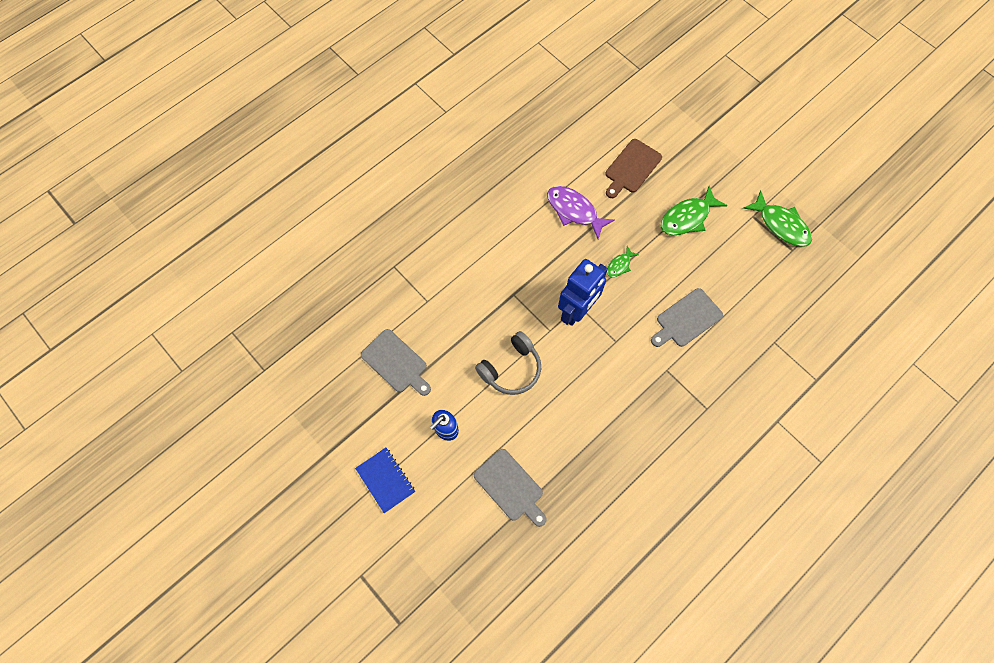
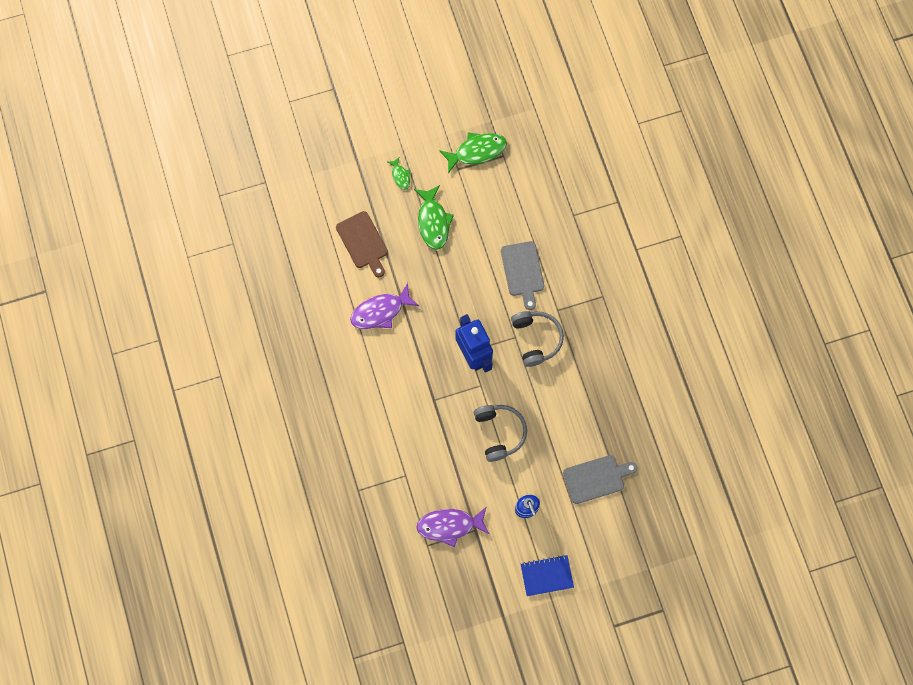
camera: 65 degrees left, 5 degrees up
grey cutting board [361,329,431,396] -> purple fish [416,506,490,547]
green fish [607,246,639,277] -> green fish moved to [388,157,410,190]
none -> grey headphones [511,311,564,367]

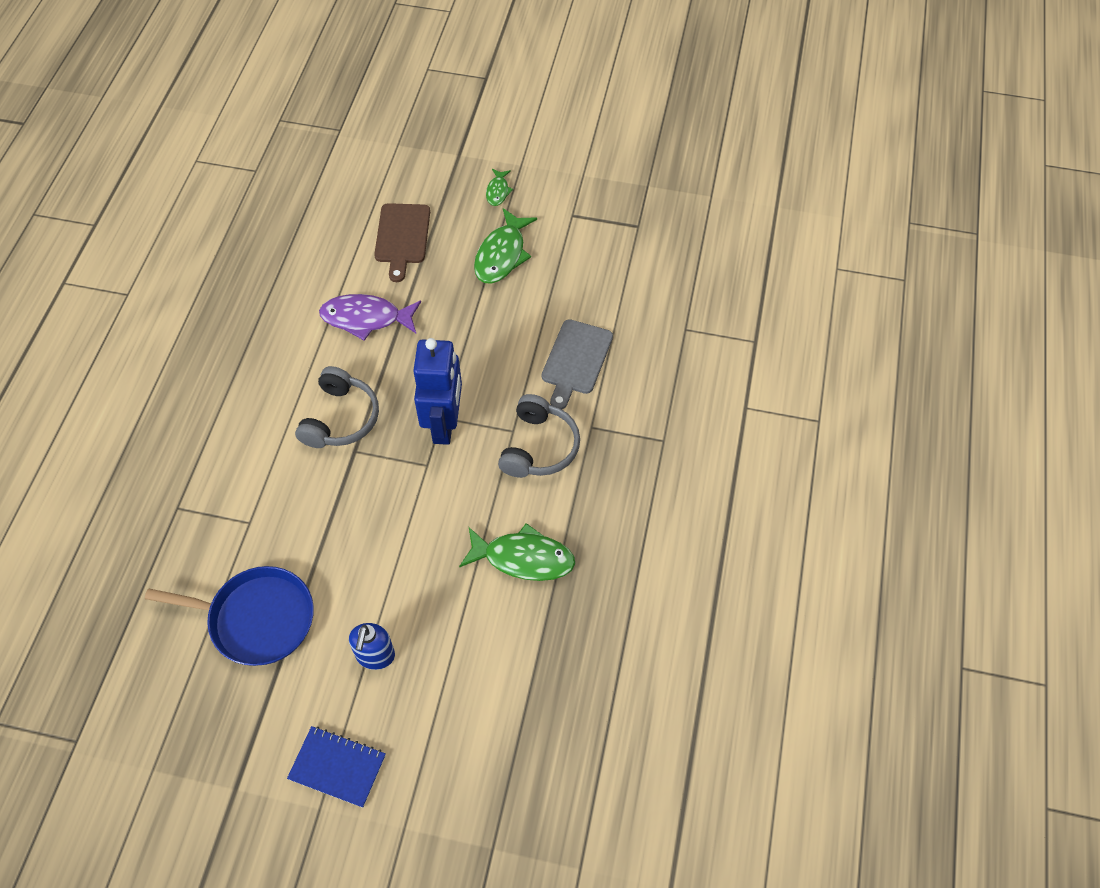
camera: 30 degrees right, 15 degrees down
purple fish [416,506,490,547] -> blue pan [145,566,314,666]
green fish [439,133,507,173] -> green fish moved to [459,523,575,581]
grey headphones [474,405,527,462] -> grey headphones moved to [295,366,379,448]
grey cutting board [563,455,637,504] -> none

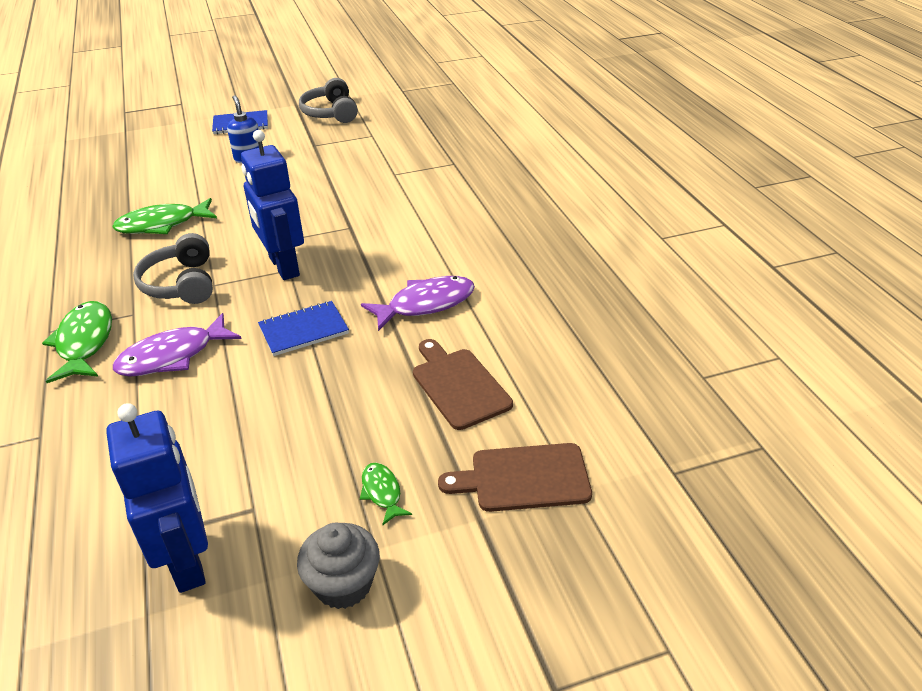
camera: 150 degrees right, 20 degrees down
blue pan [145,566,314,666] -> none
grey headphones [295,366,379,448] -> grey headphones moved to [299,78,358,123]
green fish [474,208,537,284] -> green fish moved to [42,301,112,383]
grey cutting board [542,319,613,409] -> purple fish [113,313,242,377]
none -> blue robot [106,403,208,593]
none -> blue notebook [258,301,349,356]
none -> grey cupcake [297,523,380,609]
none -> brown cutting board [438,443,592,512]

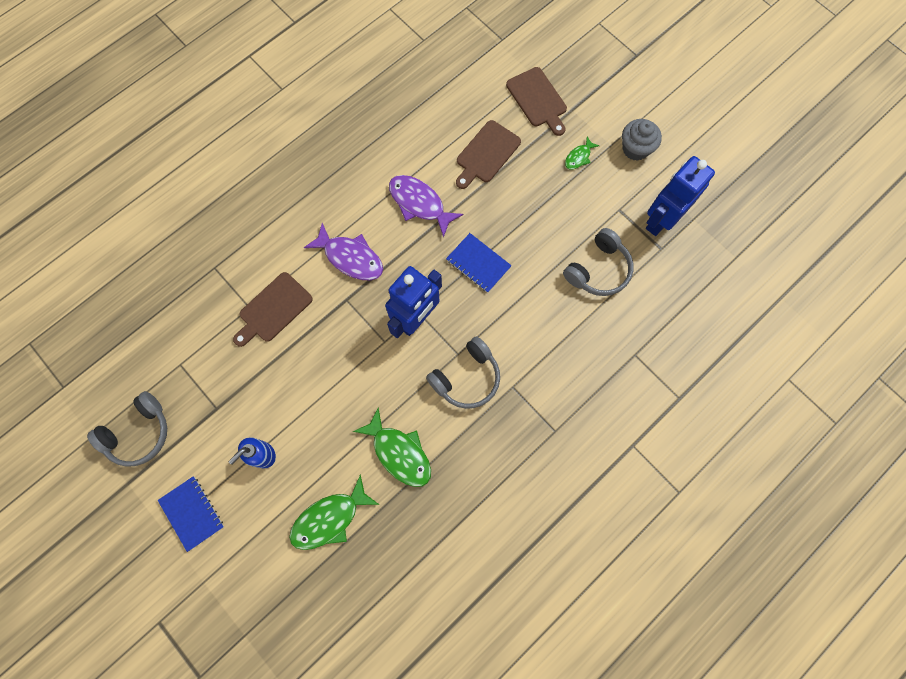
camera: 115 degrees left, 35 degrees up
green fish [42,301,112,383] -> green fish moved to [289,474,380,550]
purple fish [113,313,242,377] -> purple fish moved to [304,223,383,280]
none -> brown cutting board [233,272,313,347]
none -> grey headphones [563,228,634,296]

